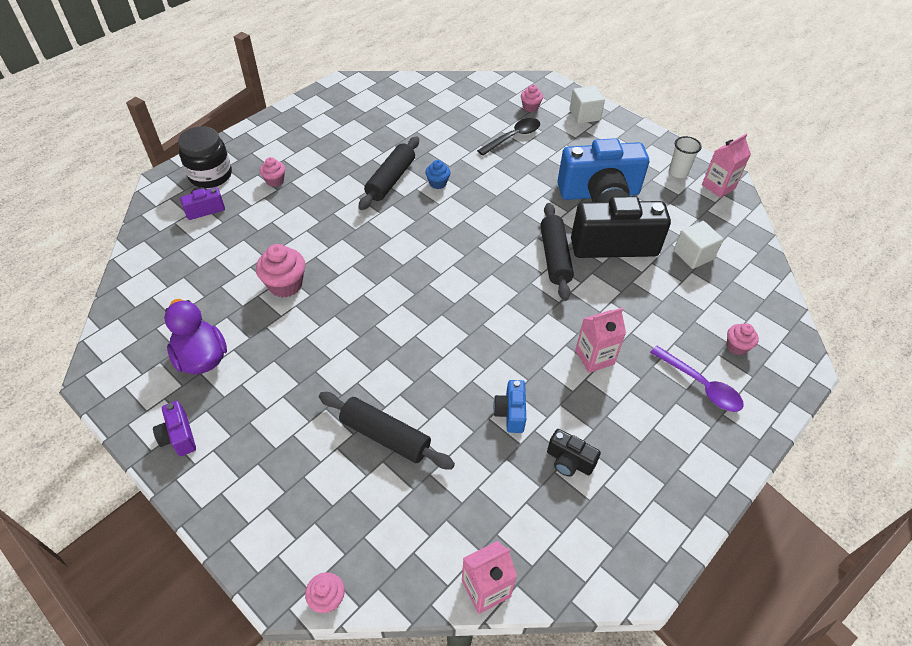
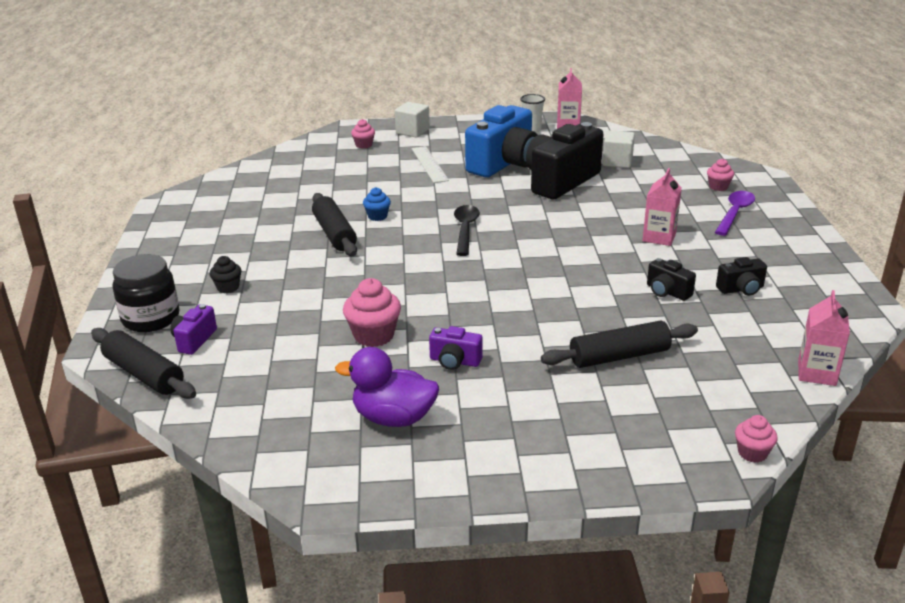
camera: 45 degrees left, 20 degrees down
purple camera [153,401,196,456] -> purple camera moved to [429,326,483,370]
pink cupcake [260,157,285,187] -> black cupcake [209,256,242,293]
black spoon [477,118,540,156] -> black spoon moved to [454,205,480,256]
blue camera [493,380,526,433] -> black camera [647,258,696,301]
black rolling pin [540,203,574,301] -> black rolling pin moved to [91,328,196,399]
purple spoon [650,346,744,412] -> purple spoon turned 60 degrees counterclockwise [715,191,755,236]
none -> white ruler [411,146,449,183]

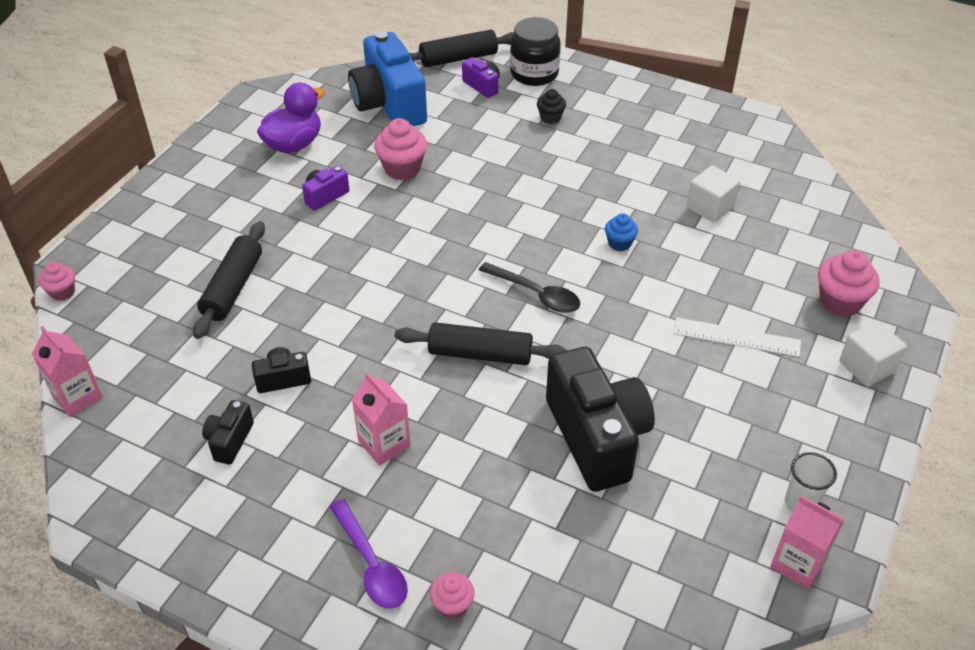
camera: 120 degrees right, 15 degrees up
black rolling pin [312,193,357,256] -> black rolling pin moved to [395,322,567,365]
pink cupcake [351,119,375,149] -> pink cupcake [818,250,880,317], size x1.68
blue camera [465,105,537,177] -> blue camera moved to [348,31,427,126]
white cube [602,130,635,168] -> white cube moved to [687,165,740,223]

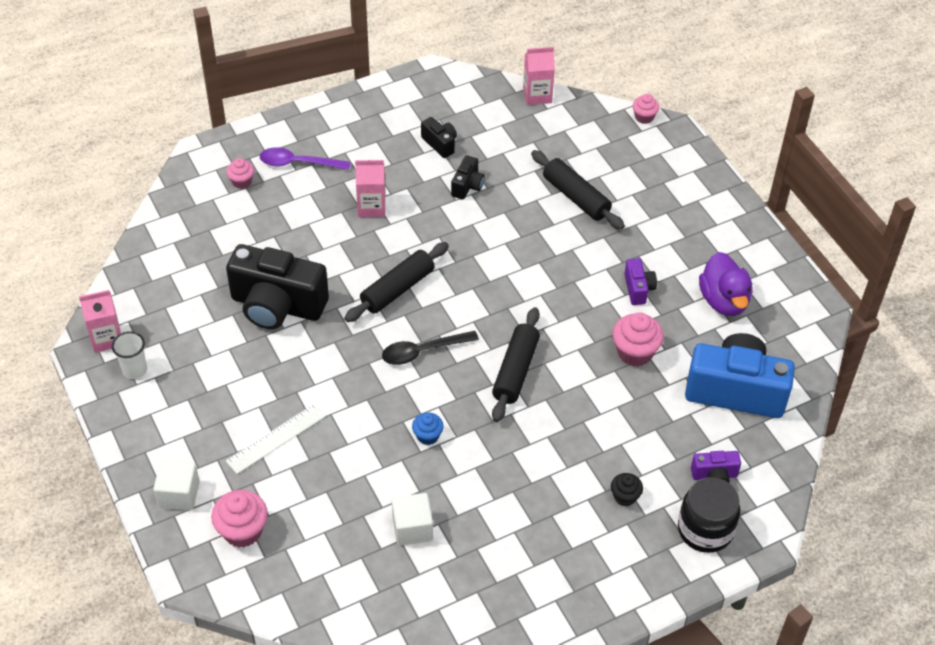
camera: 125 degrees right, 5 degrees up
black rolling pin [409,30,514,67] -> black rolling pin moved to [492,307,540,422]

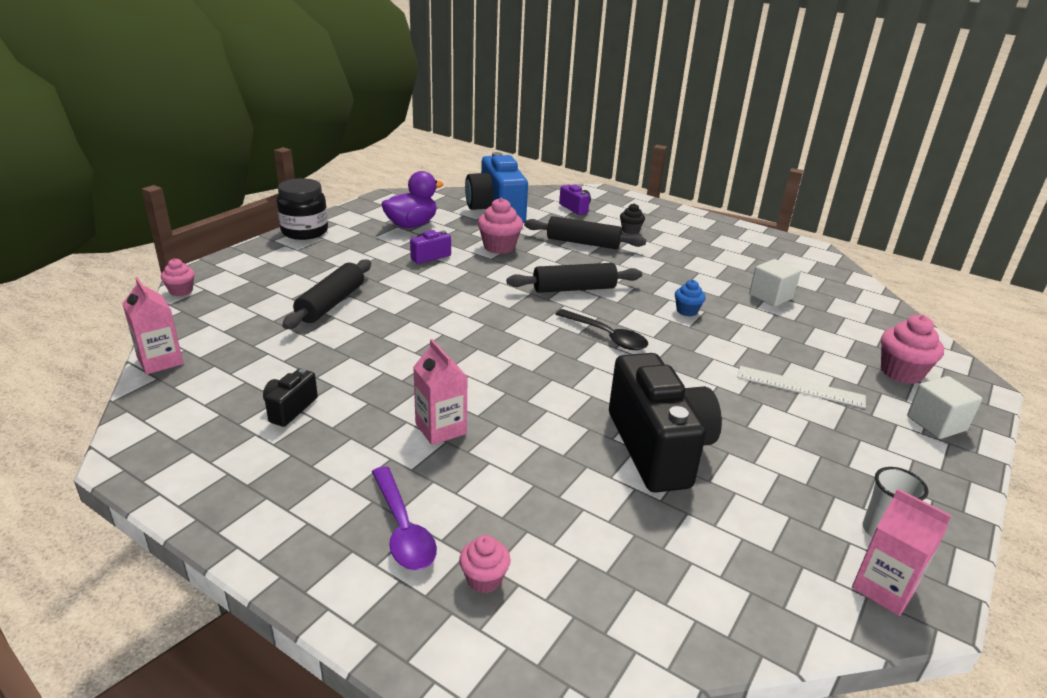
camera: 120 degrees left, 20 degrees down
black rolling pin [344,242,449,322] -> black rolling pin moved to [524,216,646,249]
black camera [451,155,485,200] -> none
black jar [678,477,740,553] -> black jar moved to [277,178,328,240]

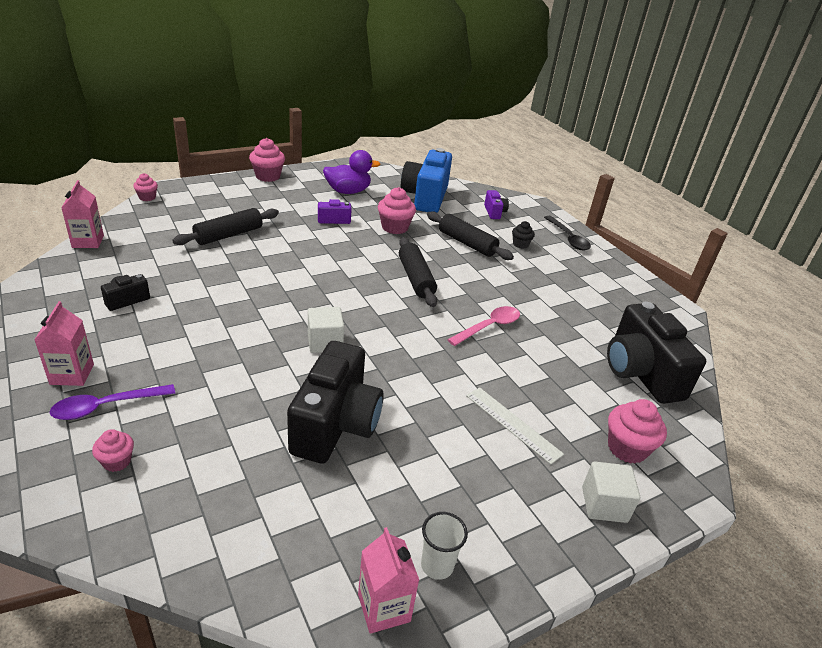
camera: 25 degrees right, 5 degrees up
black jar [277,178,328,240] -> pink cupcake [249,138,285,182]
purple spoon [372,466,437,570] -> purple spoon turned 60 degrees clockwise [50,384,175,420]
pink carton [413,339,467,445] -> pink carton moved to [34,301,94,386]
black rolling pin [506,263,642,293] -> black rolling pin turned 60 degrees clockwise [399,237,437,307]
black spoon [556,309,648,350] -> black spoon moved to [544,216,591,250]
blue cupcake [675,280,706,316] -> pink spoon [447,306,520,346]
white cube [749,259,801,306] -> white cube moved to [308,307,344,353]
none -> black camera [607,302,706,404]

